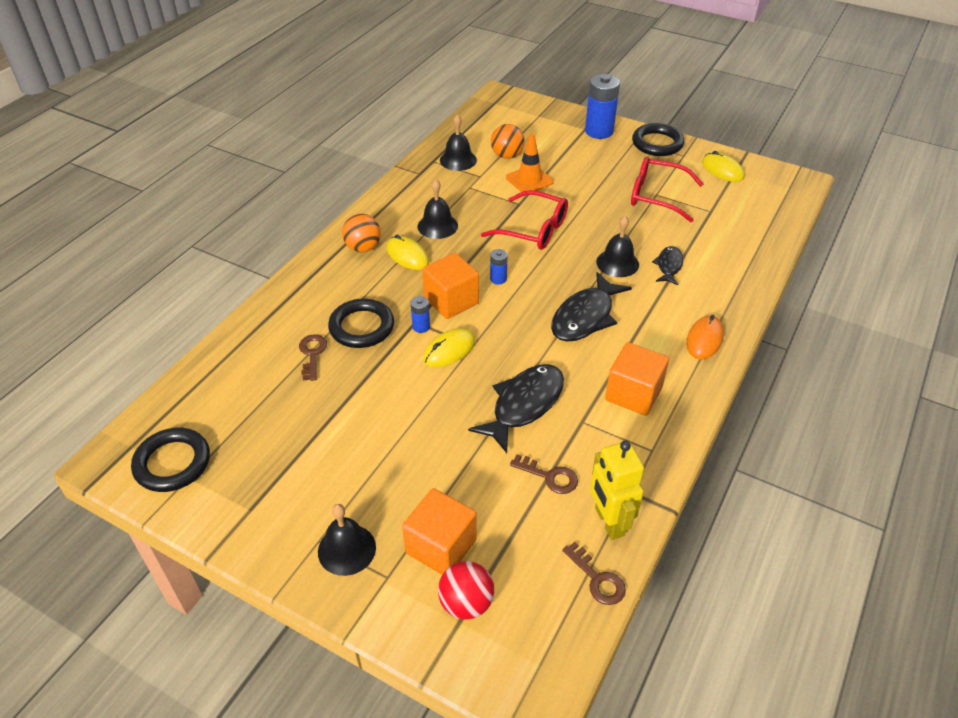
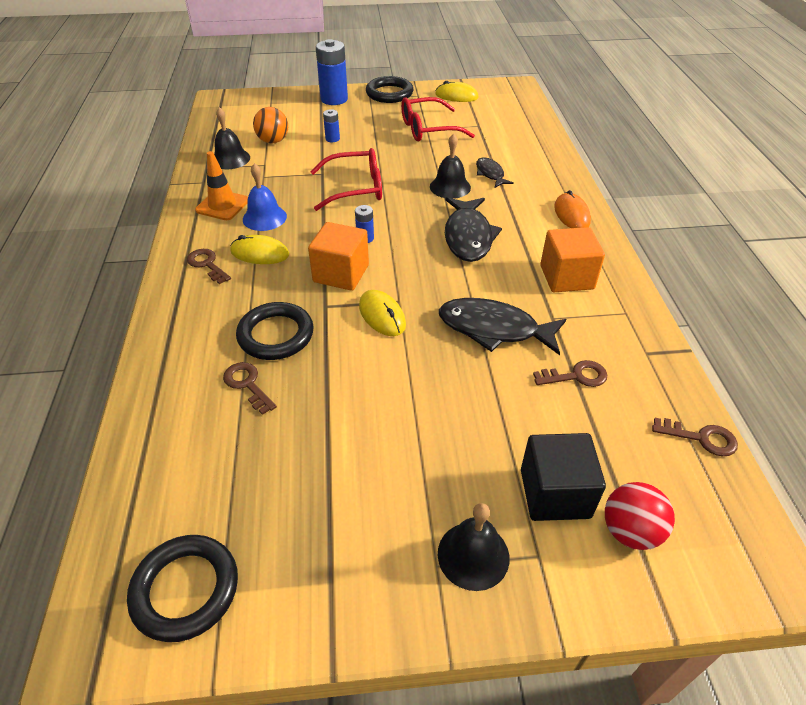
camera: 35 degrees left, 0 degrees up
orange ball [342,214,381,252] -> brown key [187,249,231,284]
orange cube [402,488,477,575] -> black cube [521,433,606,521]
blue battery [410,296,430,333] -> blue battery moved to [323,109,340,142]
black bell [418,179,458,239] -> blue bell [243,163,287,231]
yellow mouse [423,328,476,367] -> yellow mouse turned 45 degrees counterclockwise [359,290,406,336]
black fish [468,364,564,453] -> black fish turned 75 degrees counterclockwise [439,298,566,355]
orange traffic cone [506,134,554,192] -> orange traffic cone moved to [195,151,248,220]
yellow robot [590,441,644,540] -> none

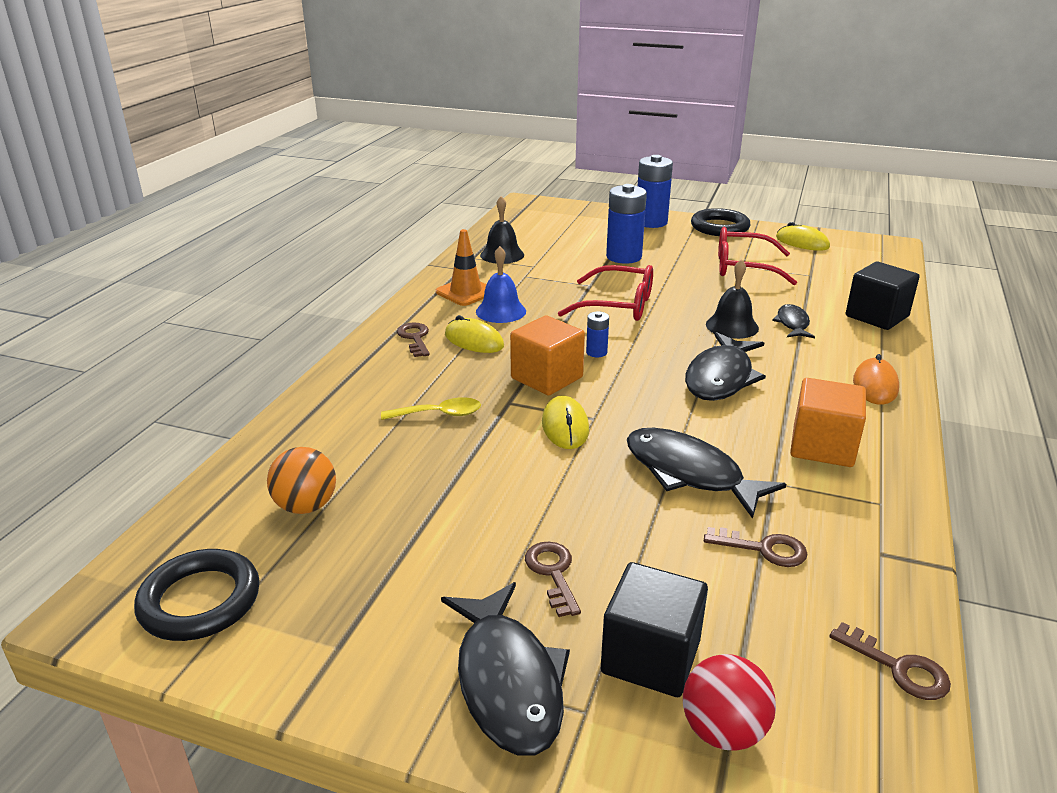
camera: 25 degrees right, 15 degrees down
brown key [223,362,277,415] -> brown key moved to [525,542,581,617]
black ring [236,302,314,360] -> yellow spoon [381,397,481,420]
orange ball [253,107,288,144] -> orange ball moved to [267,447,336,514]
blue battery [323,109,340,142] -> blue battery [606,184,647,264], size x2.08
black bell [438,503,510,591] -> black fish [441,582,570,756]
none -> black cube [846,262,920,330]

